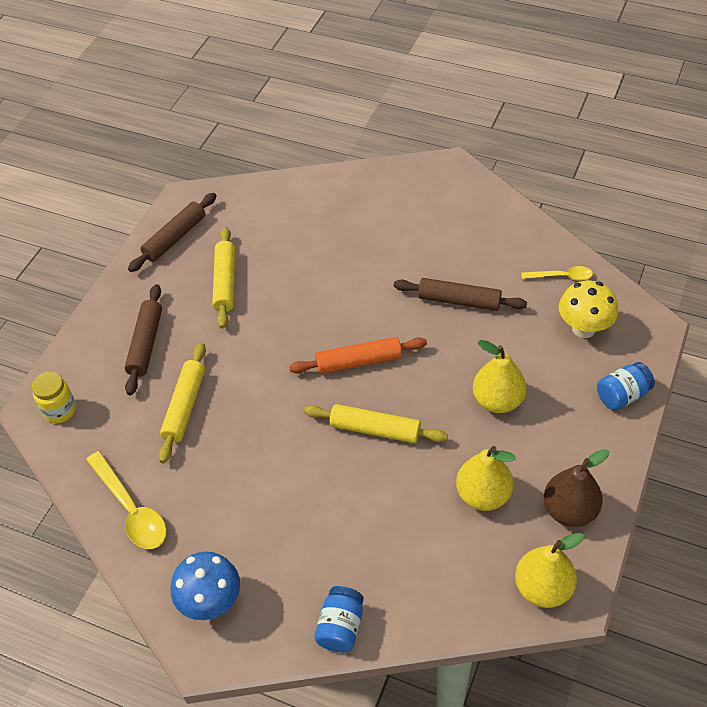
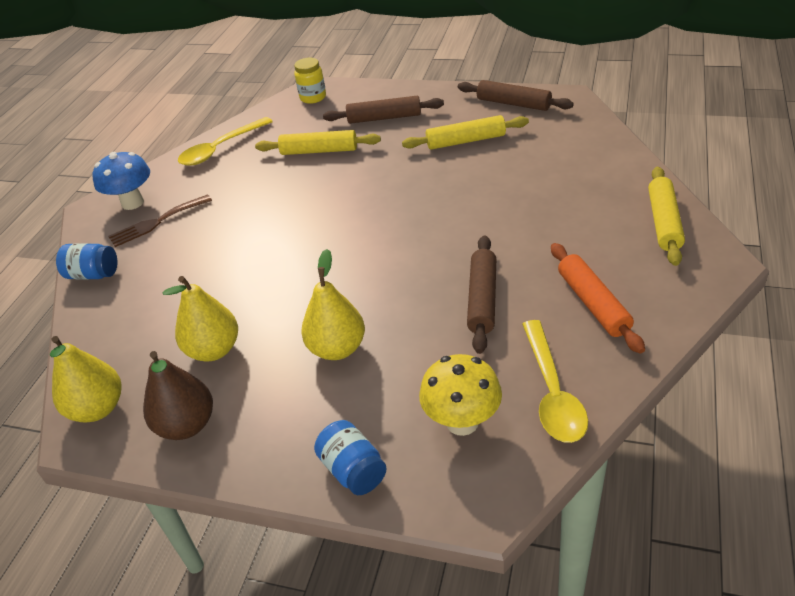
camera: 85 degrees right, 10 degrees down
orange rolling pin [289,337,427,374] -> orange rolling pin moved to [551,243,645,354]
yellow rolling pin [304,404,448,443] -> yellow rolling pin moved to [648,167,685,266]
yellow spoon [521,266,593,281] -> yellow spoon [522,320,588,443], size x1.67
none -> brown fork [108,194,212,247]

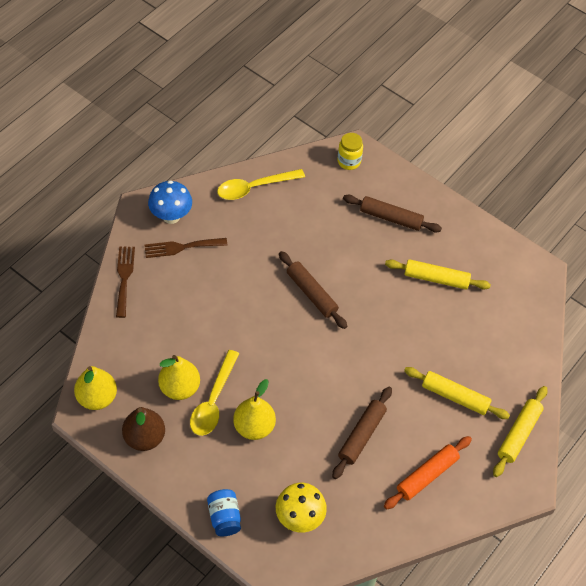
camera: 15 degrees right, 15 degrees up
blue jar [56,244,117,279] -> brown fork [116,246,135,318]
yellow rolling pin [255,130,381,155] -> yellow rolling pin moved to [404,367,510,419]
brown rolling pin [458,80,574,111] -> brown rolling pin moved to [279,251,347,329]
yellow spoon [522,320,588,443] -> yellow spoon moved to [190,350,239,436]
orange rolling pin [551,243,645,354] -> orange rolling pin turned 45 degrees clockwise [384,436,472,510]

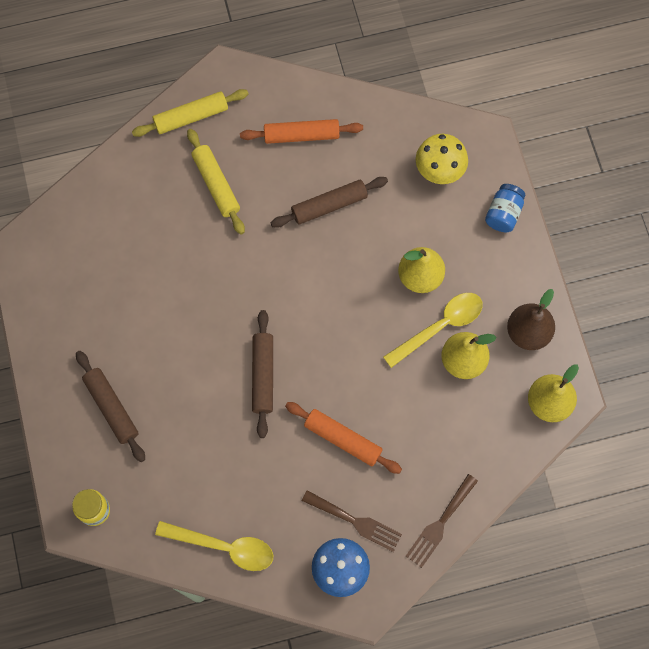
camera: 140 degrees left, 15 degrees up
yellow rolling pin [385,259,491,289] -> none
none -> orange rolling pin [285,402,402,474]

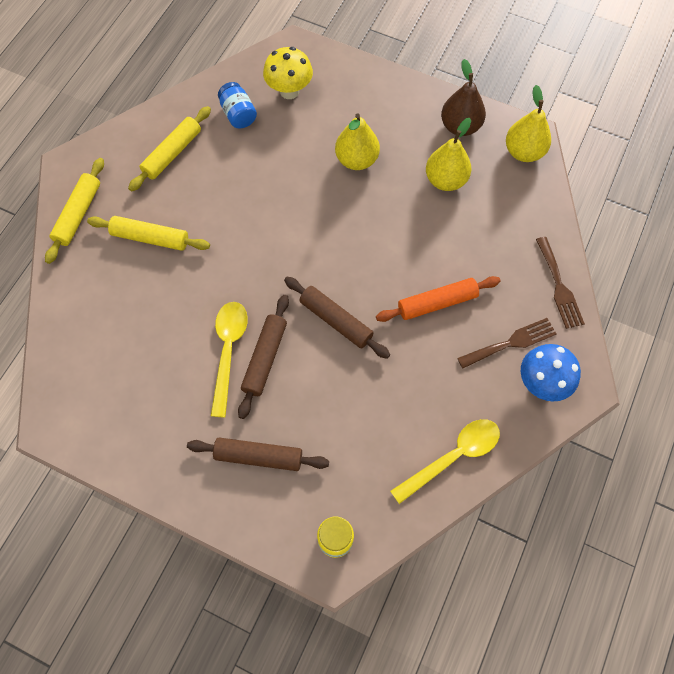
camera: 50 degrees left, 5 degrees down
orange rolling pin [240,119,363,144] -> yellow rolling pin [128,106,211,191]
brown rolling pin [271,177,388,228] -> brown rolling pin moved to [238,295,289,419]
yellow spoon [383,293,483,368] -> yellow spoon moved to [211,302,248,418]
blue jar [485,184,525,232] -> blue jar moved to [218,82,257,128]

